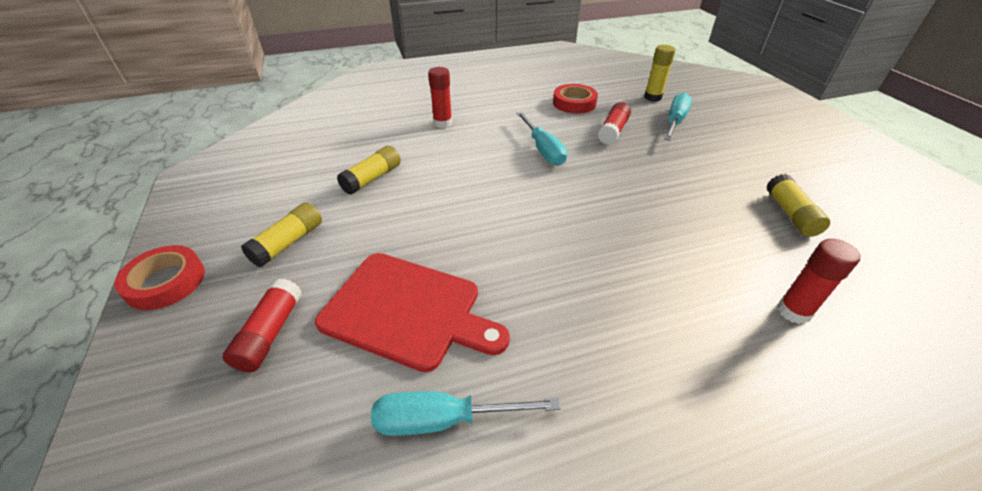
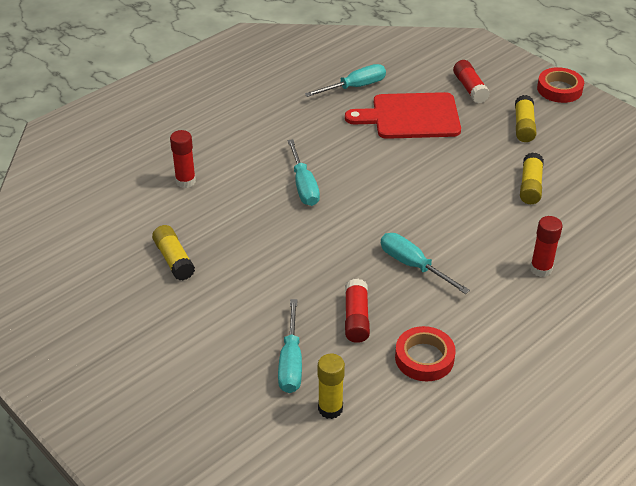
camera: 155 degrees right, 0 degrees up
none -> turquoise screwdriver [287,139,320,206]

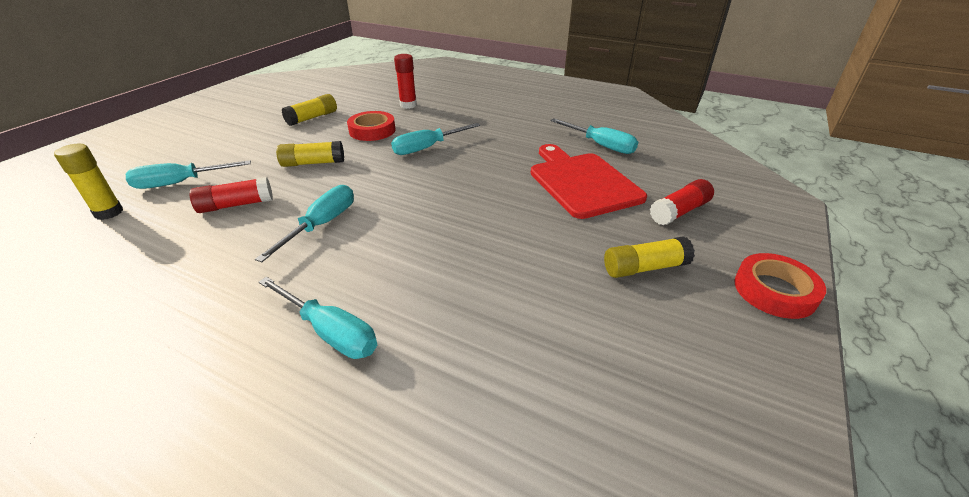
camera: 70 degrees right, 5 degrees down
red tape [395,326,455,381] -> red tape moved to [347,111,396,141]
yellow glue stick [520,152,544,204] -> yellow glue stick moved to [276,141,344,167]
red glue stick [530,216,563,277] -> turquoise screwdriver [259,277,377,359]

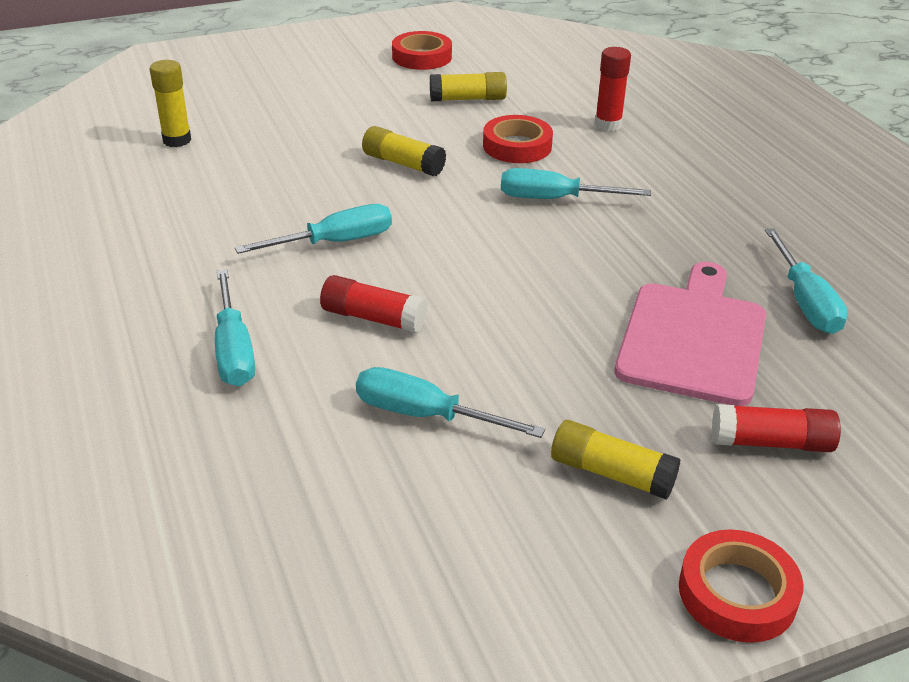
camera: 40 degrees right, 0 degrees up
turquoise screwdriver [126,160,251,189] -> turquoise screwdriver moved to [356,367,545,438]
red glue stick [190,177,273,213] -> red glue stick moved to [320,275,428,333]
red cutting board [530,144,647,219] -> pink cutting board [614,262,766,406]
none -> red tape [392,31,452,70]

